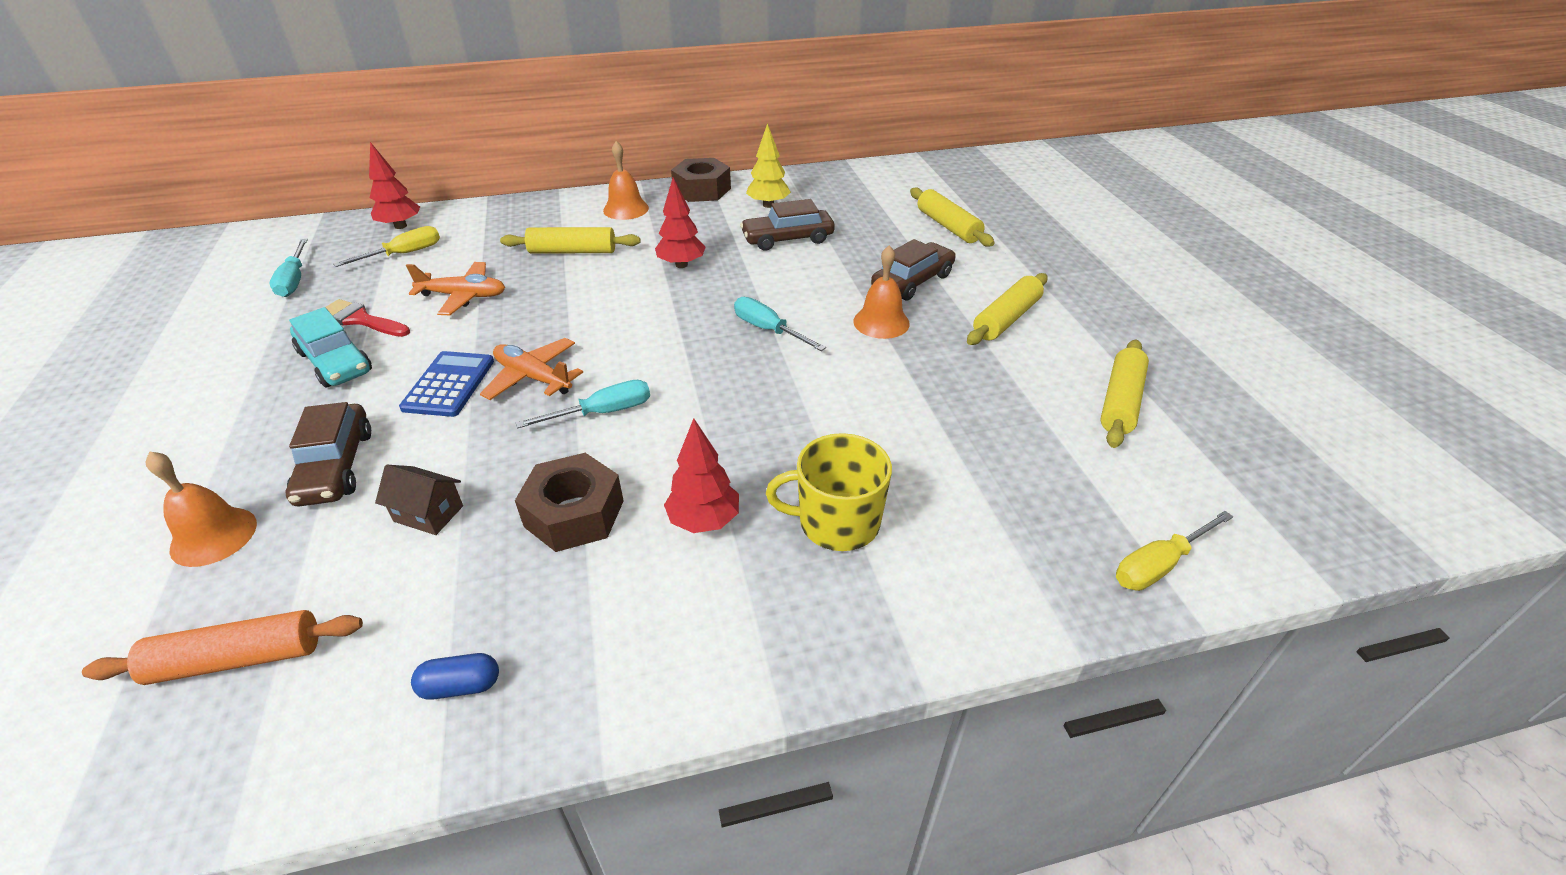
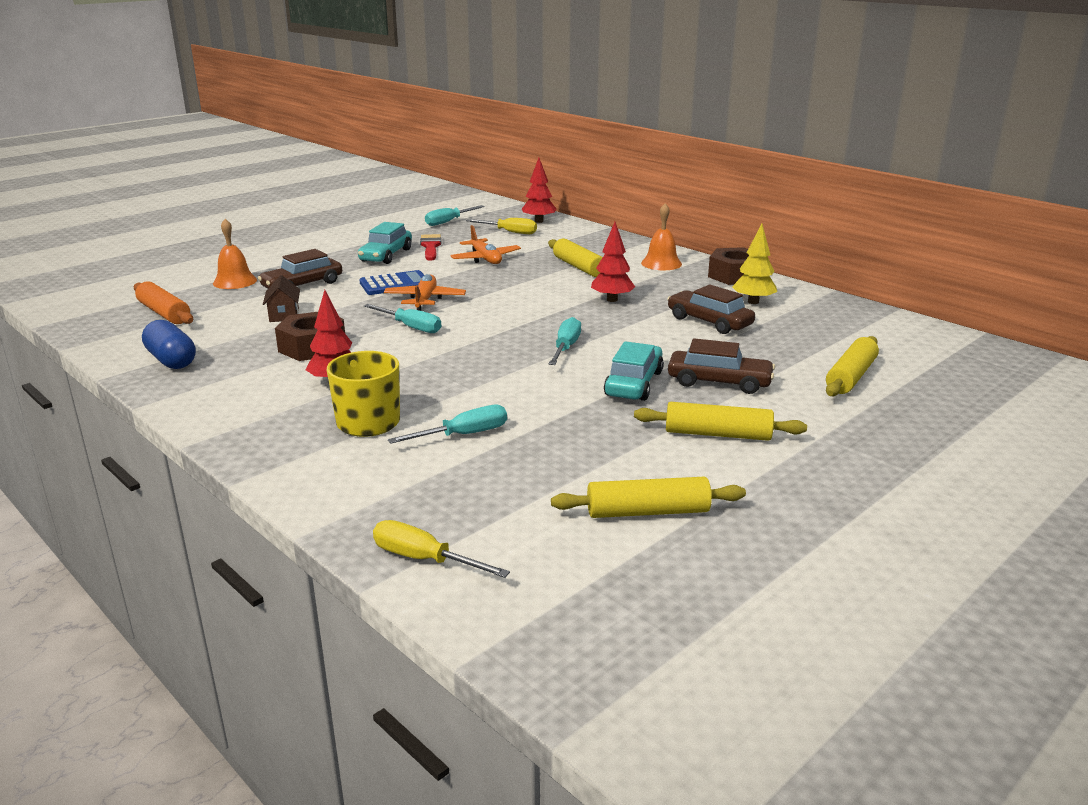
camera: 60 degrees right, 15 degrees down
blue capsule [411,653,499,700] -> blue capsule [142,320,196,369], size x1.66
orange bell [853,245,910,339] -> turquoise car [604,341,664,401]
none -> turquoise screwdriver [388,405,507,444]

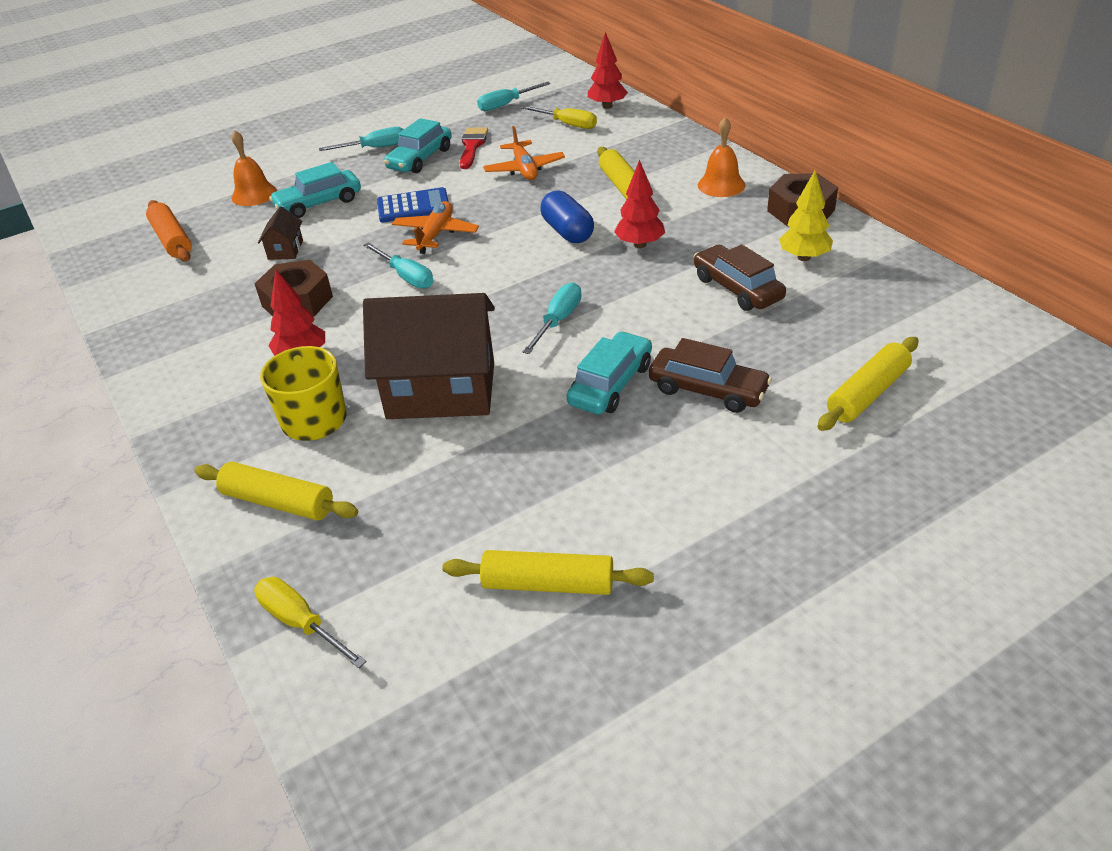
camera: 15 degrees right, 15 degrees up
blue capsule [142,320,196,369] -> blue capsule moved to [540,190,594,243]
brown car [258,249,342,288] -> turquoise car [269,162,361,218]
turquoise screwdriver [388,405,507,444] -> turquoise screwdriver moved to [319,127,404,151]
yellow rolling pin [634,402,807,441] -> yellow rolling pin moved to [195,462,358,521]
none -> brown house [363,293,495,419]

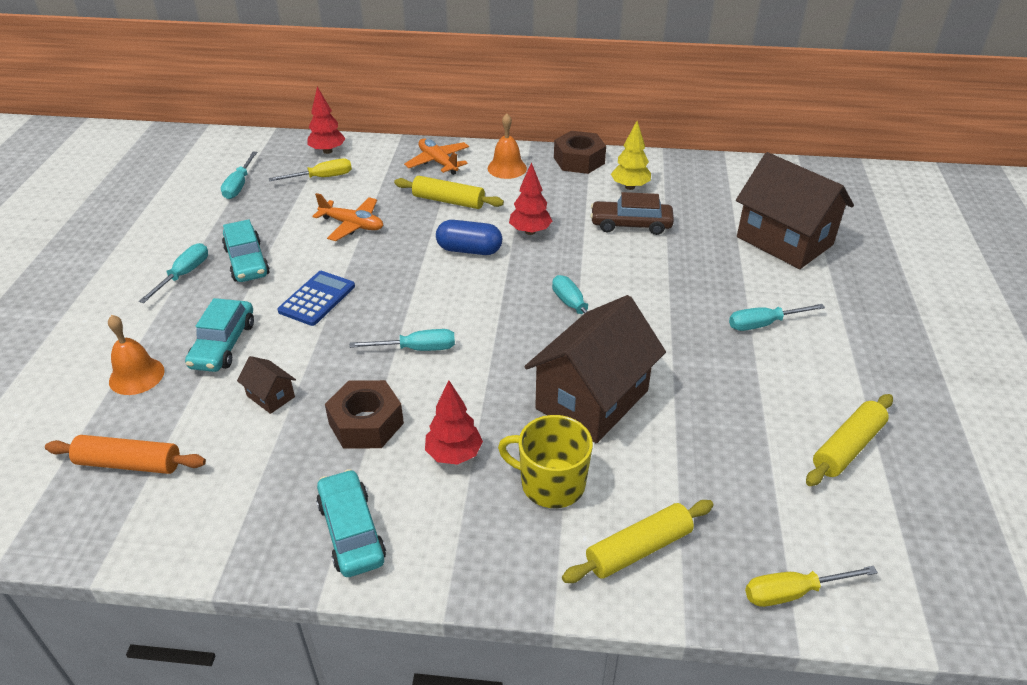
camera: 55 degrees left, 0 degrees up
orange plane [392,201,479,254] -> orange plane moved to [404,138,469,175]
red brush [460,127,488,169] -> none
turquoise car [567,331,652,415] -> turquoise car moved to [316,469,386,577]
brown car [649,338,772,413] -> none
yellow rolling pin [817,337,918,431] -> brown house [736,152,854,269]
none -> turquoise screwdriver [729,304,825,331]

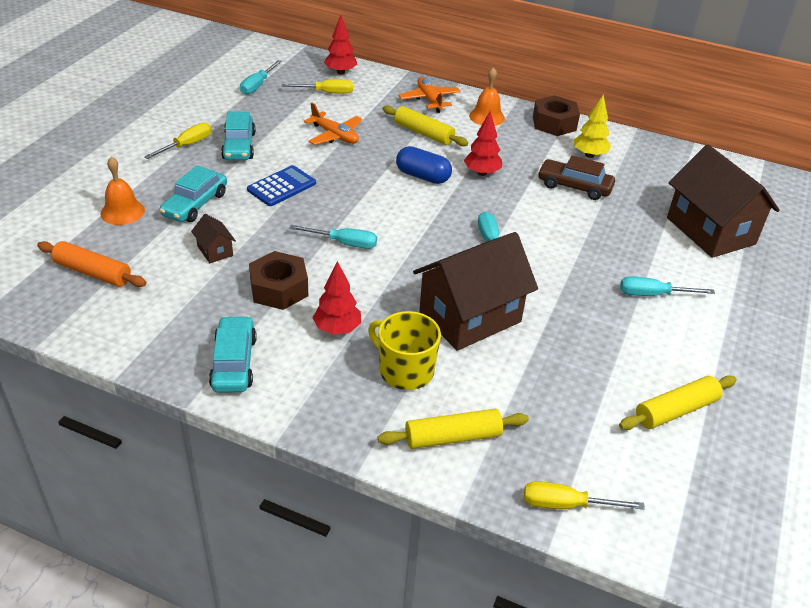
camera: 15 degrees right, 0 degrees up
turquoise screwdriver [139,243,208,303] -> yellow screwdriver [144,123,211,159]

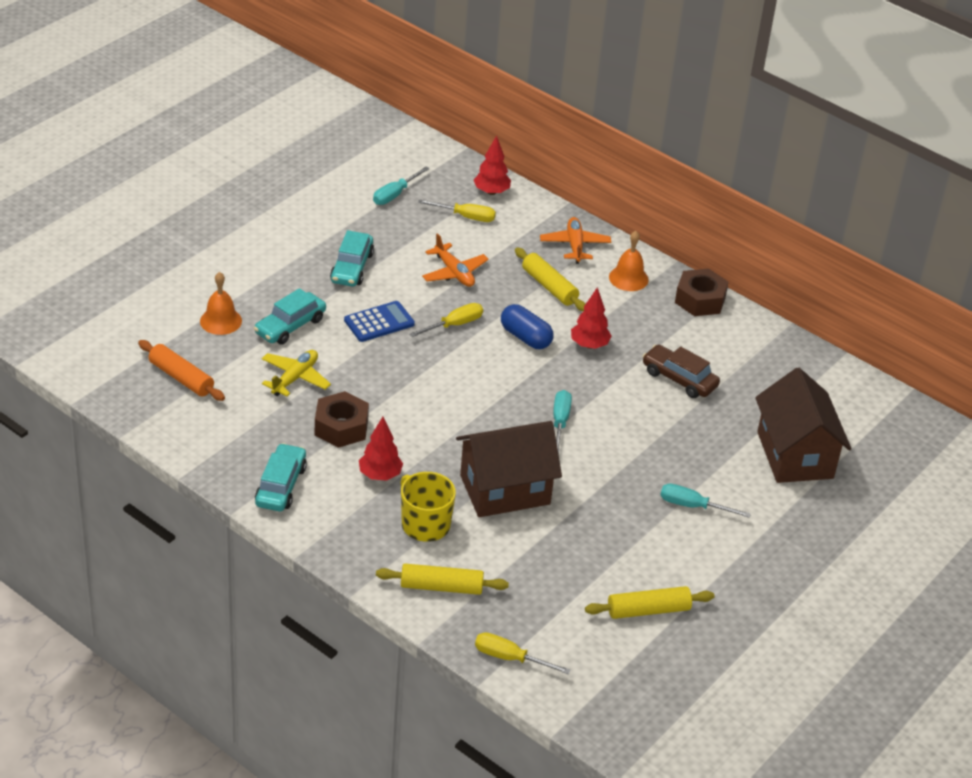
camera: 15 degrees right, 0 degrees up
yellow screwdriver [144,123,211,159] -> yellow screwdriver moved to [409,303,483,337]
brown house [191,214,236,263] -> yellow plane [262,350,331,397]
turquoise screwdriver [289,225,377,249] -> none
yellow tree [574,94,611,158] -> none

